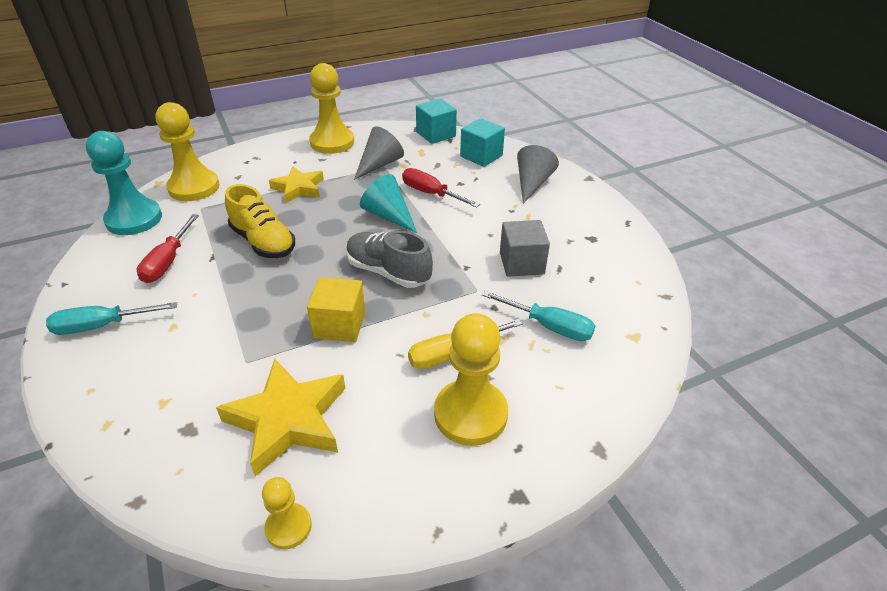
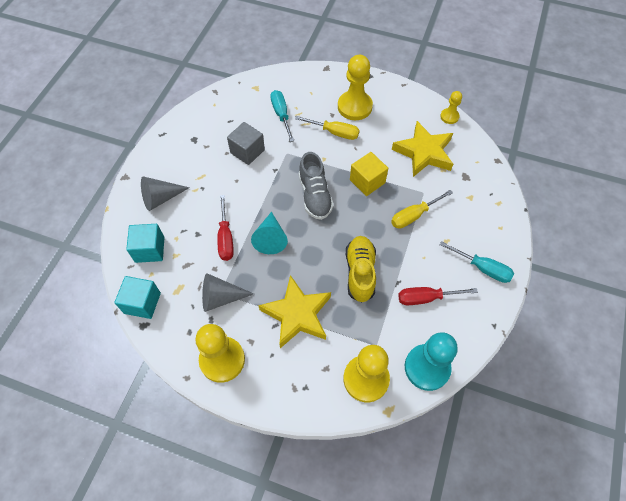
camera: 135 degrees left, 20 degrees up
red screwdriver [137,214,199,283] -> red screwdriver turned 150 degrees counterclockwise [398,287,478,305]
yellow star [269,166,324,203] -> yellow star [258,275,331,348], size x1.55
none -> yellow screwdriver [391,190,453,229]

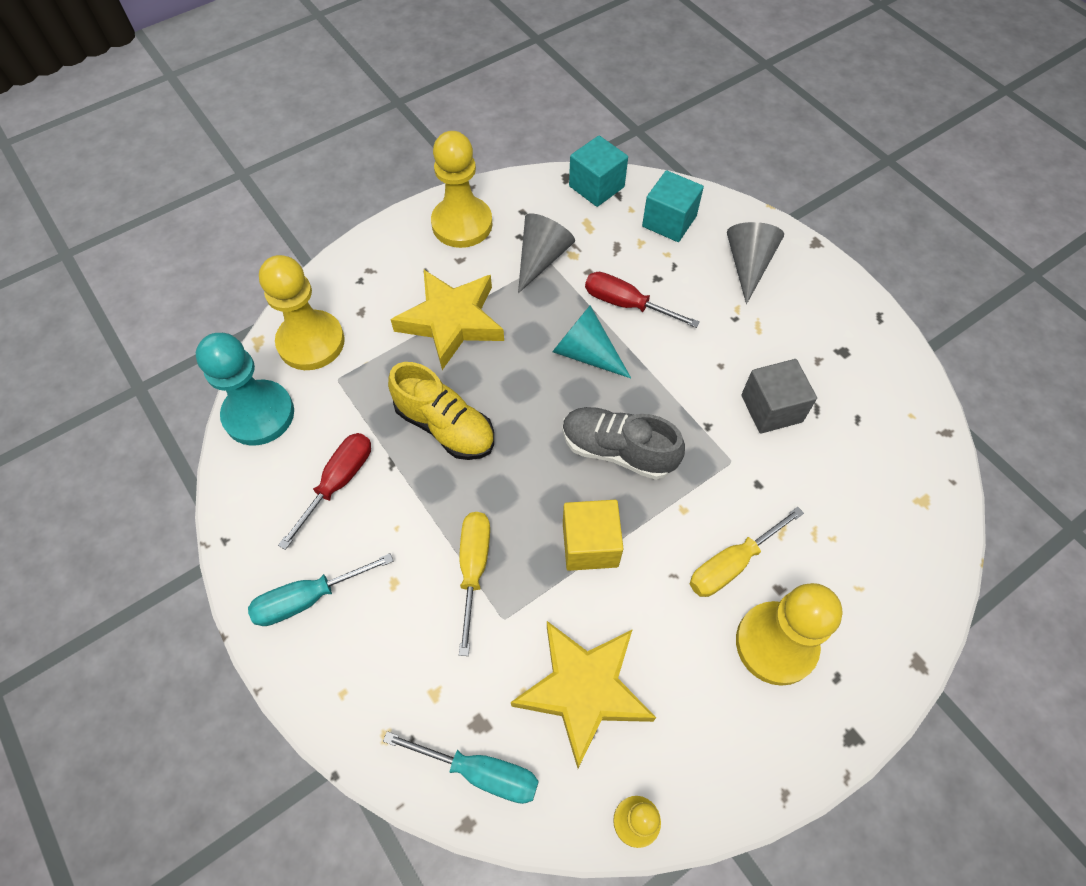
camera: 125 degrees right, 0 degrees up
turquoise screwdriver [270,90,294,142] -> turquoise screwdriver moved to [383,731,539,804]

